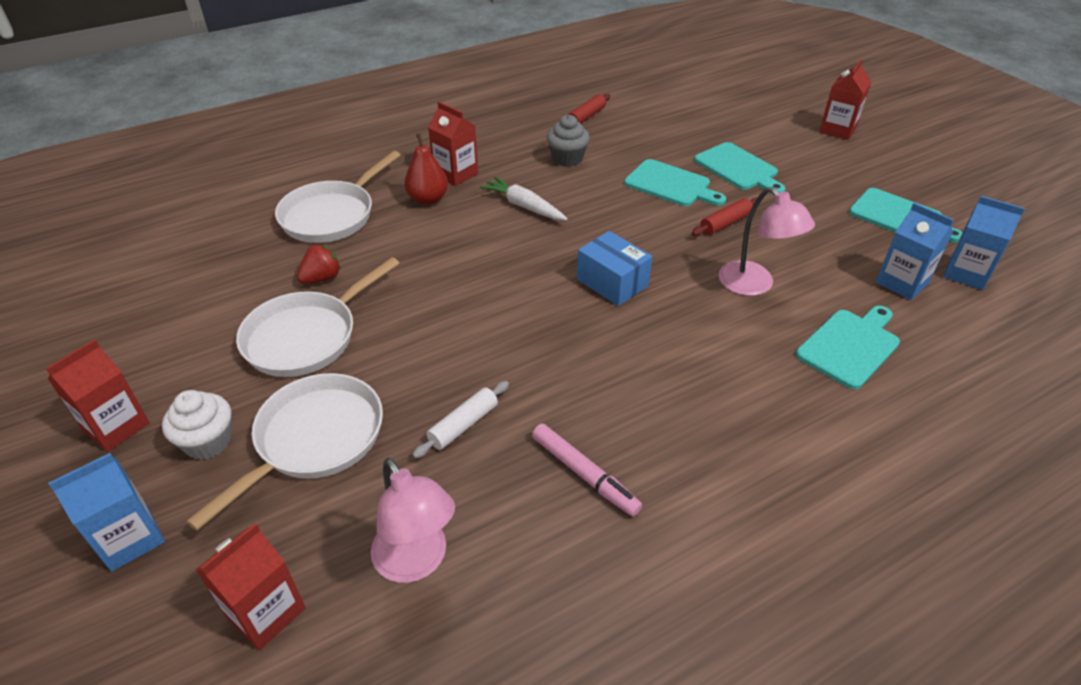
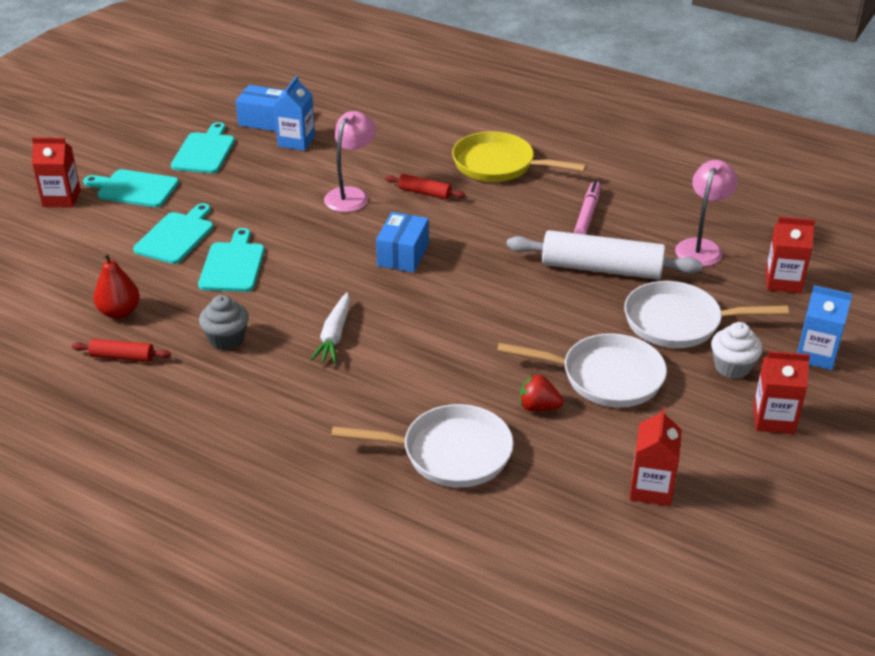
camera: 120 degrees left, 5 degrees down
red pear [404,133,448,205] -> red pear moved to [93,253,140,319]
white rolling pin [412,381,509,458] -> white rolling pin [507,230,703,279], size x2.09
red carton [428,102,478,186] -> red carton moved to [629,407,682,506]
red rolling pin [692,198,757,236] -> red rolling pin moved to [385,174,465,200]
turquoise cutting board [796,306,900,389] -> turquoise cutting board moved to [83,169,179,207]
blue carton [943,196,1025,290] -> blue box [236,85,284,131]
none -> yellow pan [452,131,587,182]

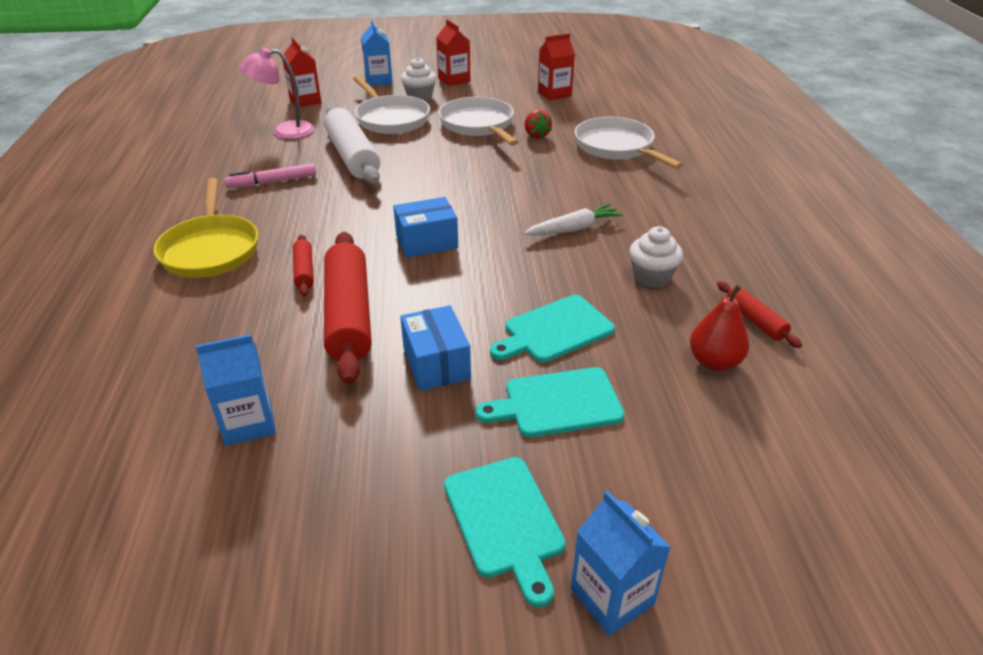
camera: 125 degrees left, 0 degrees up
red carton [32,137,81,208] -> blue carton [571,490,671,636]
turquoise cutting board [171,122,235,173] -> none
grey cupcake [199,295,249,350] -> white cupcake [629,226,683,288]
blue box [236,85,284,131] -> blue box moved to [400,305,471,391]
pink lamp [324,111,376,212] -> red rolling pin [324,232,372,384]

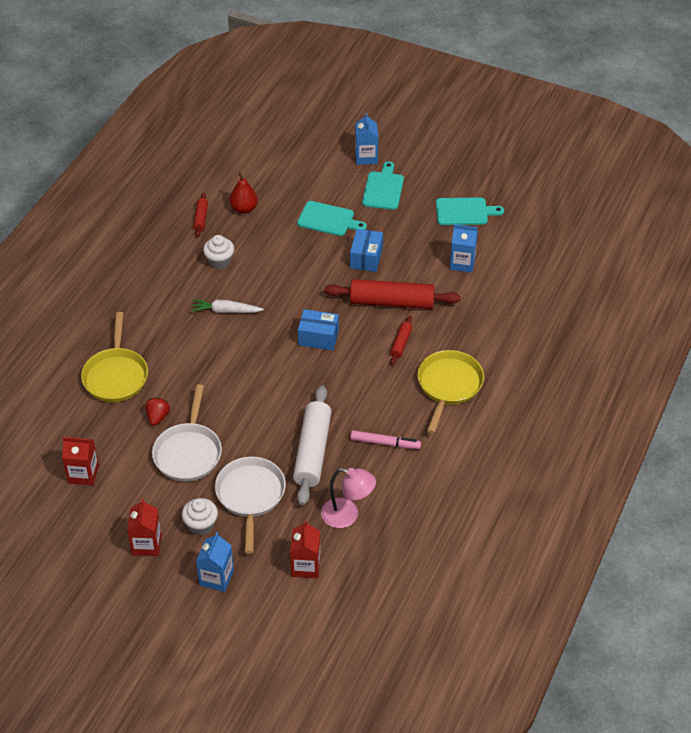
camera: 150 degrees left, 10 degrees up
red rolling pin [324,232,372,384] -> red rolling pin turned 75 degrees clockwise [324,279,460,309]
turquoise cutting board [490,295,615,363] -> turquoise cutting board moved to [436,197,504,225]
white pan [574,117,683,169] -> yellow pan [81,312,148,402]

